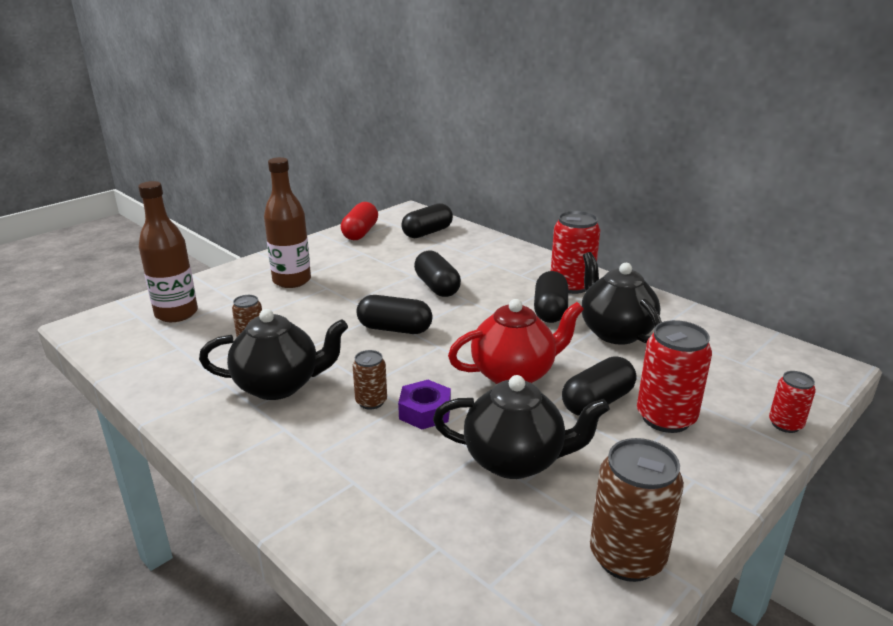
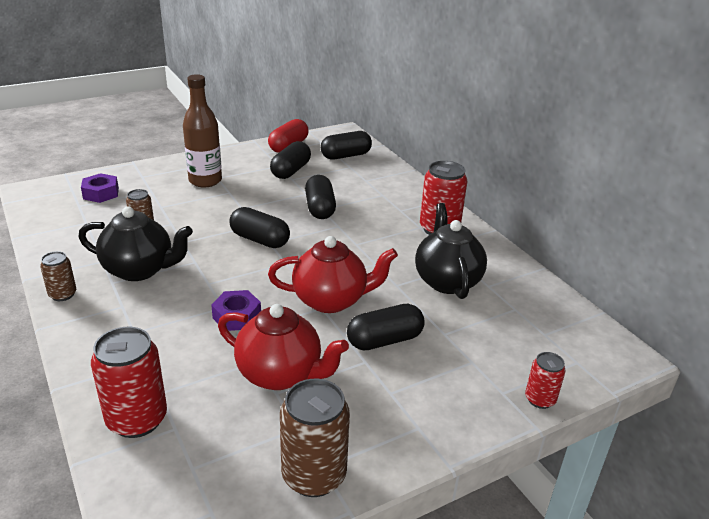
camera: 15 degrees right, 5 degrees up
brown bottle [138,181,198,322] -> purple nut [81,173,119,203]
brown can [352,350,387,410] -> brown can moved to [40,251,76,301]
black teapot [433,375,609,479] -> red teapot [218,304,349,390]
black capsule [534,271,568,323] -> black capsule moved to [270,141,311,179]
red can [637,320,712,433] -> red can moved to [91,327,167,438]

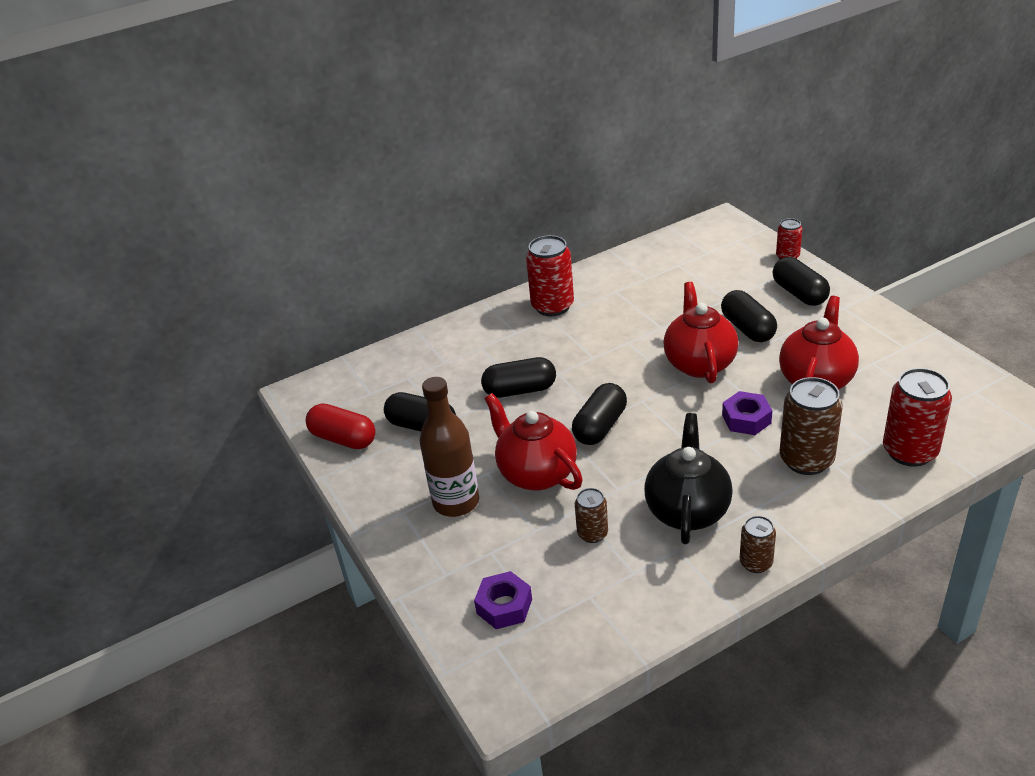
camera: 85 degrees left, 5 degrees up
brown can [280,379,350,497] -> brown can moved to [780,377,843,475]
black capsule [321,131,372,160] -> black capsule moved to [773,257,830,306]
black teapot [415,203,487,299] -> none
none -> red teapot [484,393,583,491]

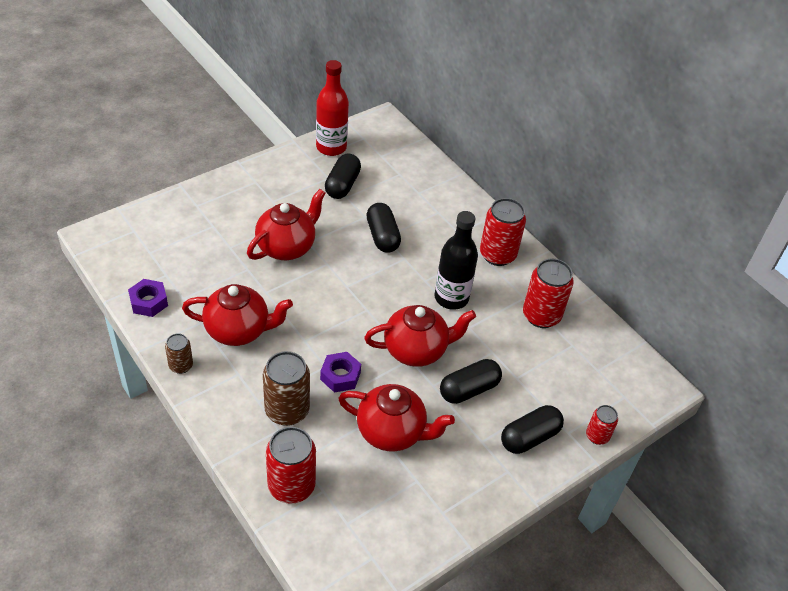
camera: 75 degrees right, 10 degrees up
red capsule [306,403,376,449] -> red bottle [316,60,349,156]
brown bottle [420,377,479,517] -> none
purple nut [474,571,532,629] -> purple nut moved to [128,279,168,317]
black capsule [572,383,627,445] -> none
brown can [575,488,608,543] -> none
black teapot [644,413,733,544] -> red teapot [182,284,293,346]
none -> black bottle [434,211,478,310]
none -> red can [523,258,574,328]

